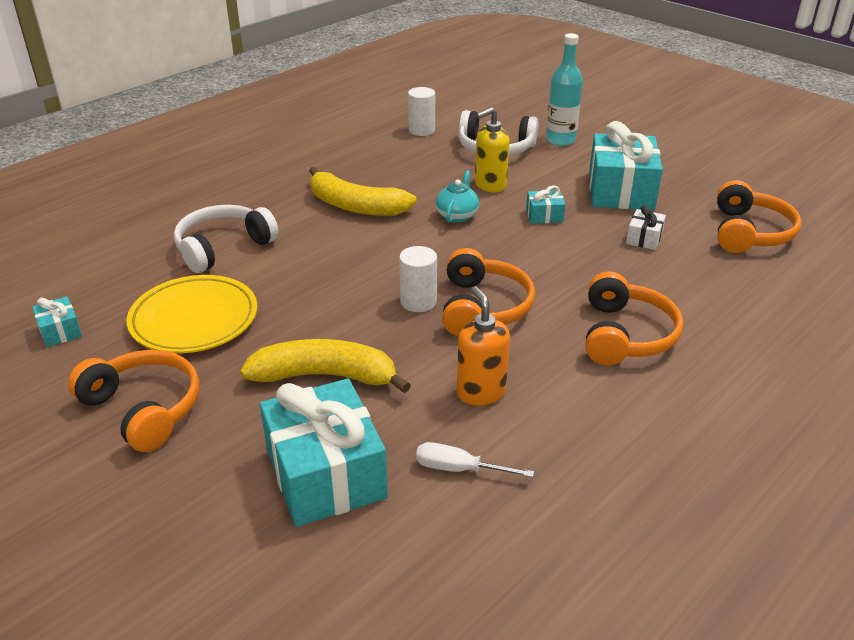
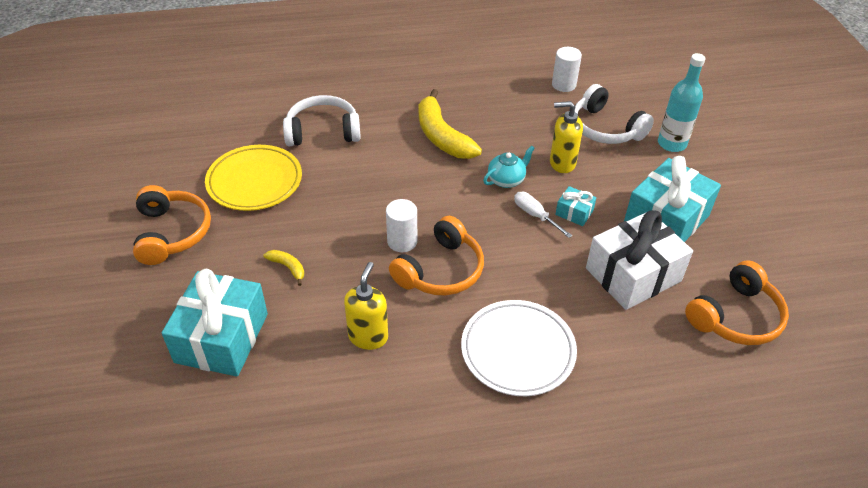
camera: 35 degrees right, 10 degrees up
turquoise gift [32,296,82,347] -> none
yellow banana [240,339,411,393] -> yellow banana [263,250,304,286], size x0.45
white screwdriver [416,442,534,477] -> white screwdriver moved to [514,192,572,238]
orange soap dispenser [457,286,510,406] -> yellow soap dispenser [344,262,388,350]
orange headphones [585,271,683,365] -> white plate [461,300,577,396]
white gift [626,205,666,250] -> white gift [586,210,693,310], size x2.24

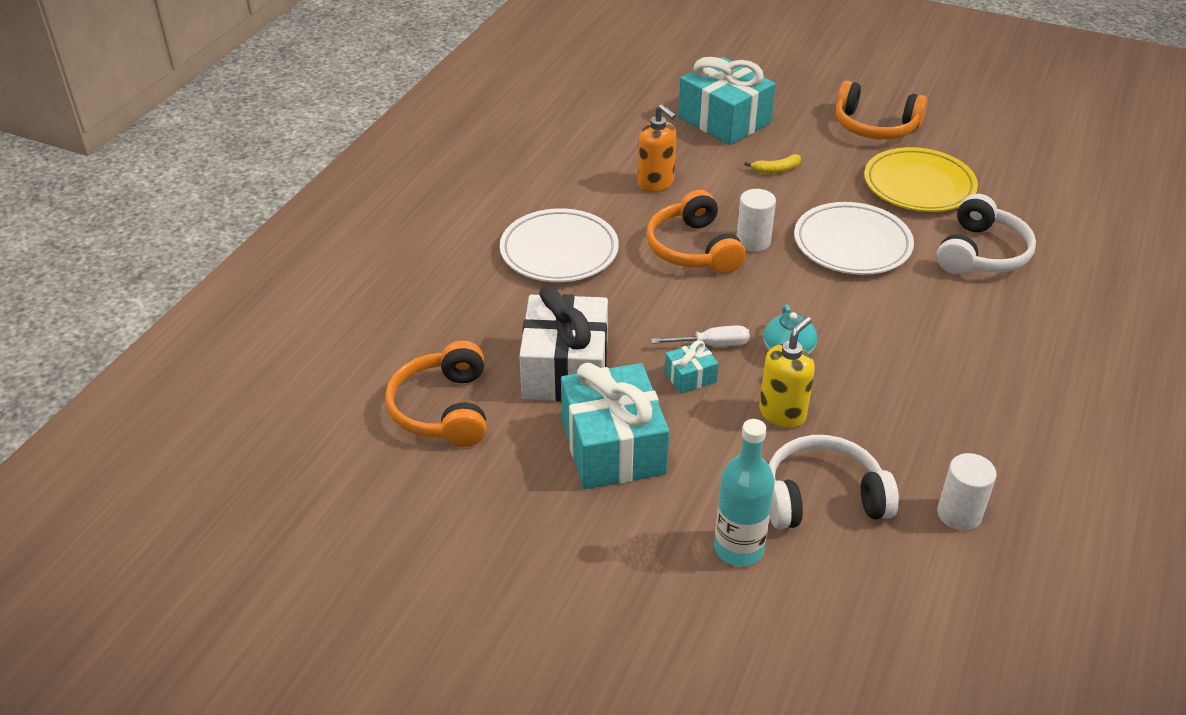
camera: 125 degrees right, 5 degrees down
yellow soap dispenser [344,262,388,350] -> orange soap dispenser [638,104,676,192]
yellow banana [419,89,482,159] -> none
none -> white plate [794,202,914,275]

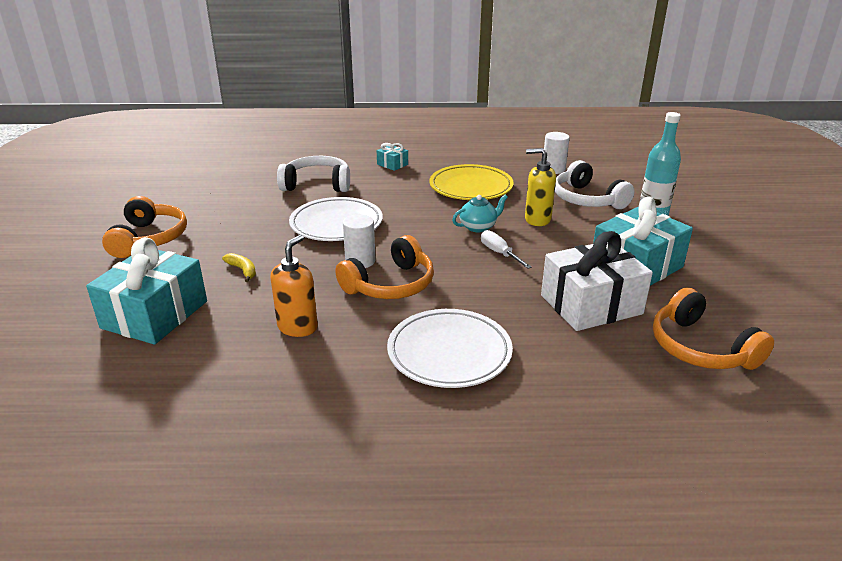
camera: 115 degrees left, 10 degrees down
orange headphones [385,341,487,447] -> orange headphones turned 90 degrees clockwise [653,287,774,370]
turquoise gift [665,340,719,394] -> turquoise gift moved to [377,143,408,171]
yellow plate [864,147,978,212] -> yellow plate moved to [429,164,514,200]

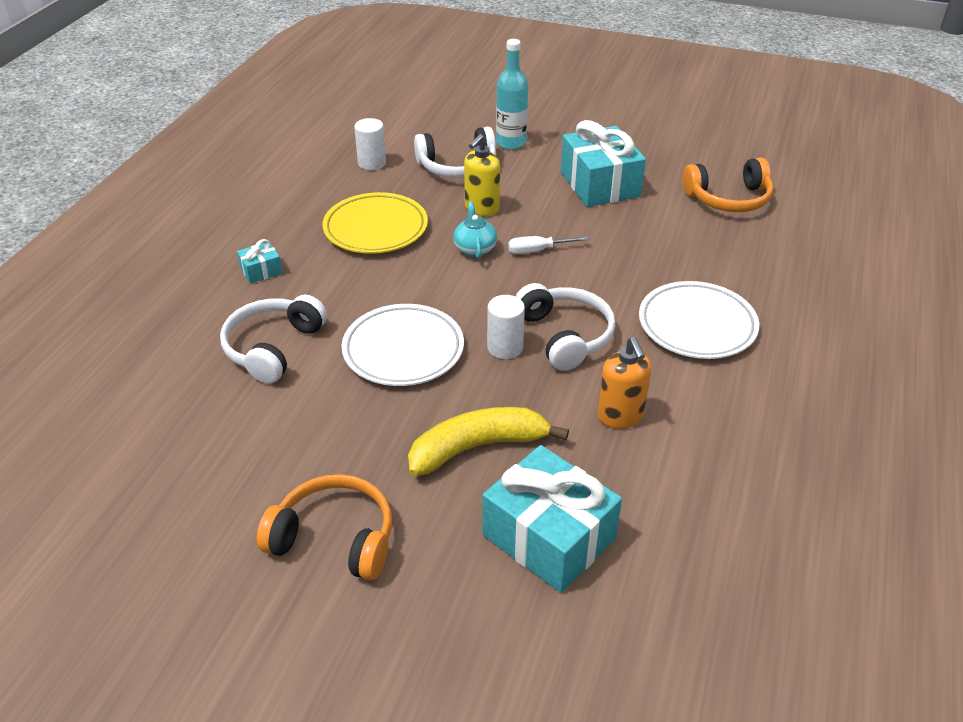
camera: 70 degrees left, 10 degrees up
yellow banana [222,253,256,282] -> yellow banana [408,407,569,476], size x2.24
orange soap dispenser [270,235,318,337] -> orange soap dispenser turned 150 degrees counterclockwise [598,337,651,429]
orange headphones [335,235,434,299] -> white headphones [516,283,615,371]
white gift [541,231,653,331] -> none

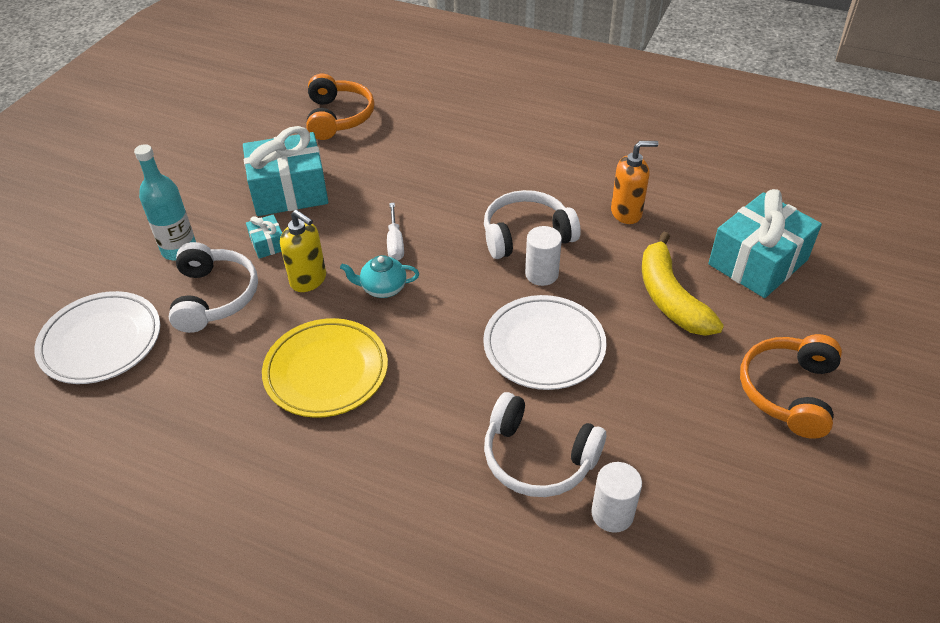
camera: 85 degrees left, 5 degrees up
turquoise gift [237,239,282,284] -> turquoise gift moved to [246,214,282,258]
white cylinder [354,118,386,170] -> white cylinder moved to [591,462,642,533]
white plate [639,281,759,359] -> white plate moved to [34,291,160,384]

